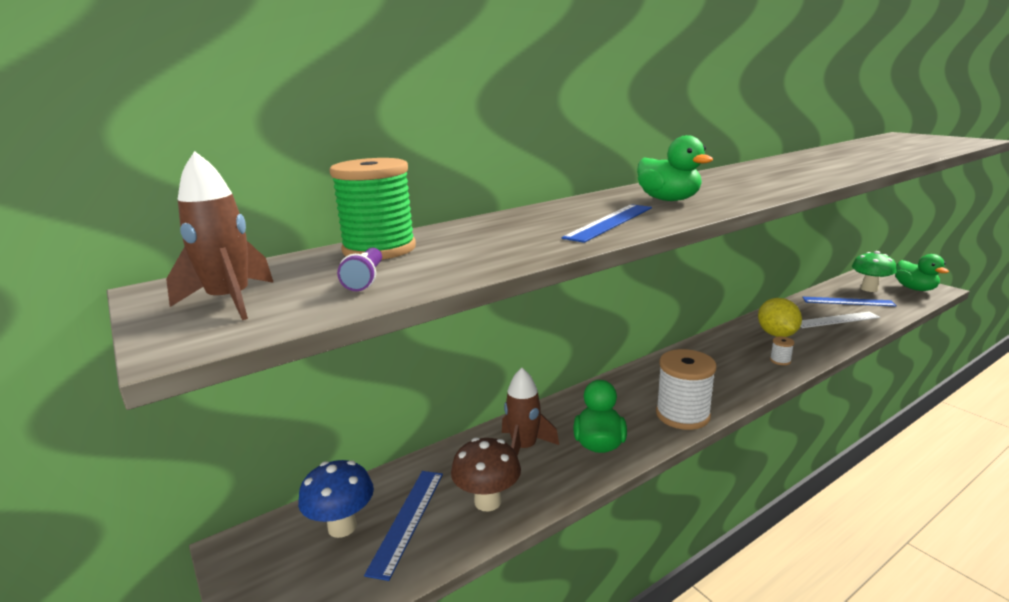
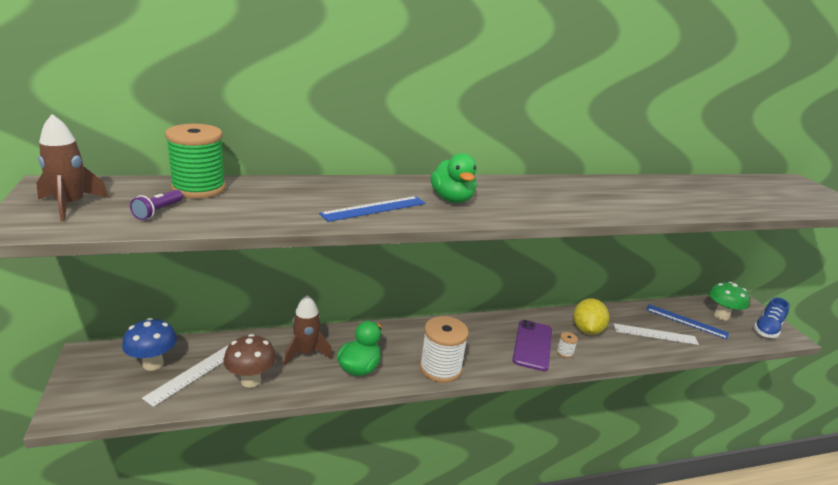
camera: 15 degrees right, 5 degrees up
blue ruler [364,471,443,581] -> white ruler [142,345,228,407]
green duck [895,254,949,291] -> blue shoe [753,297,790,338]
none -> purple phone [512,320,552,371]

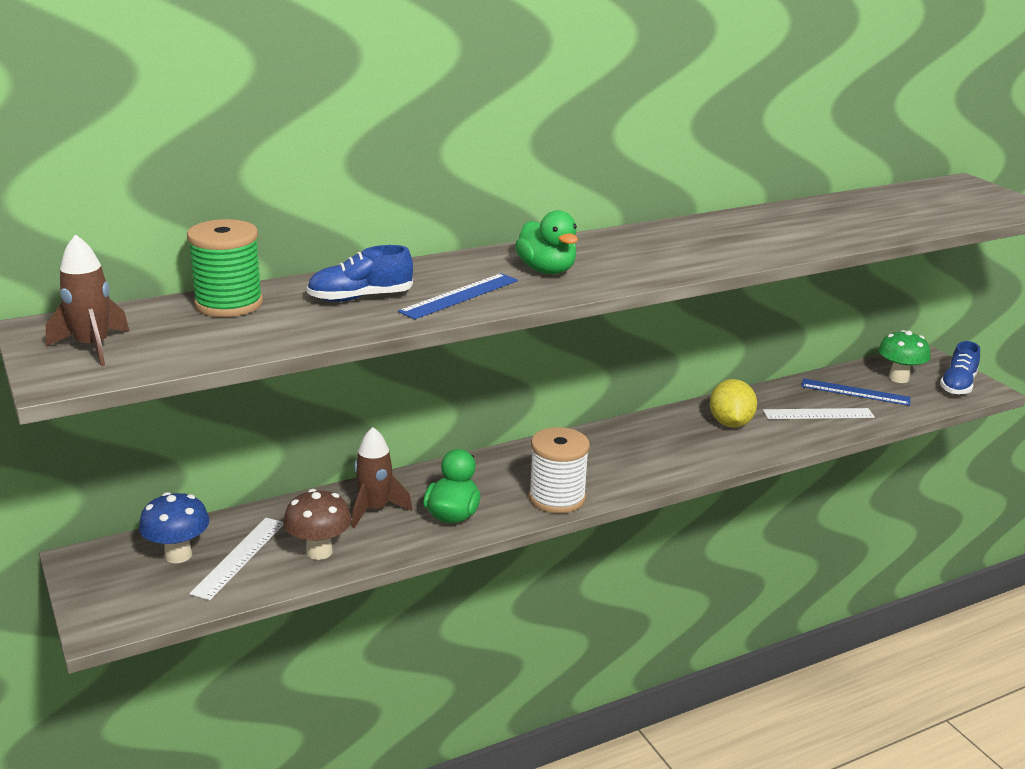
camera: 10 degrees left, 0 degrees up
purple flashlight [130,190,183,220] -> none
purple phone [512,320,552,371] -> none
white spool [556,332,578,358] -> none
none -> blue shoe [307,245,413,302]

